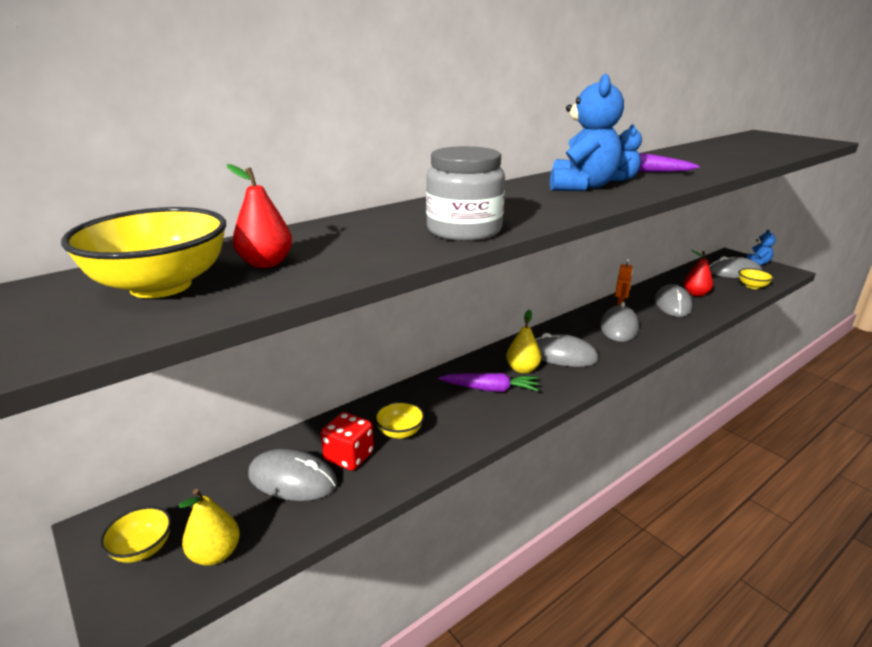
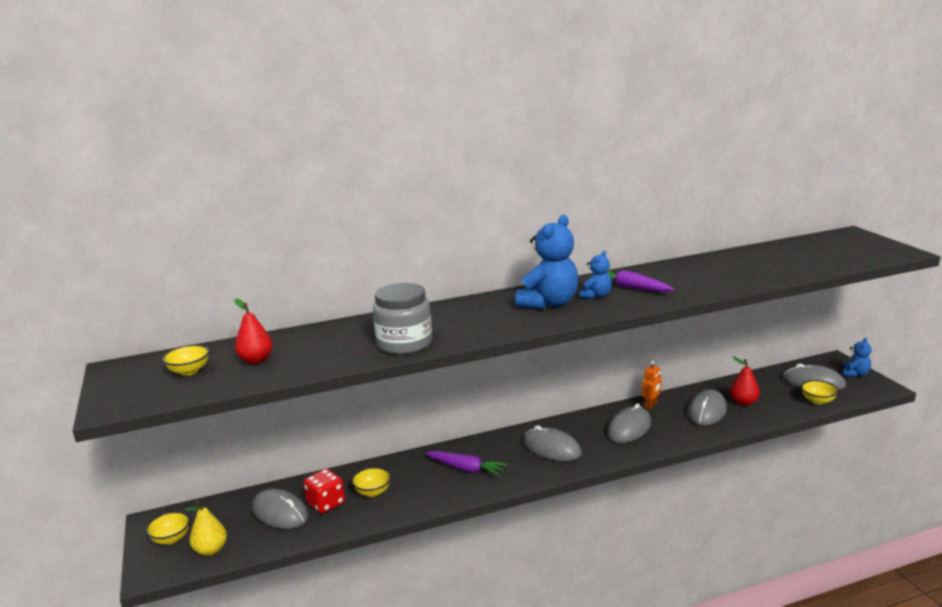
camera: 20 degrees right, 5 degrees down
yellow bowl [61,207,226,298] -> yellow bowl [162,344,210,376], size x0.52
yellow pear [506,310,541,374] -> none

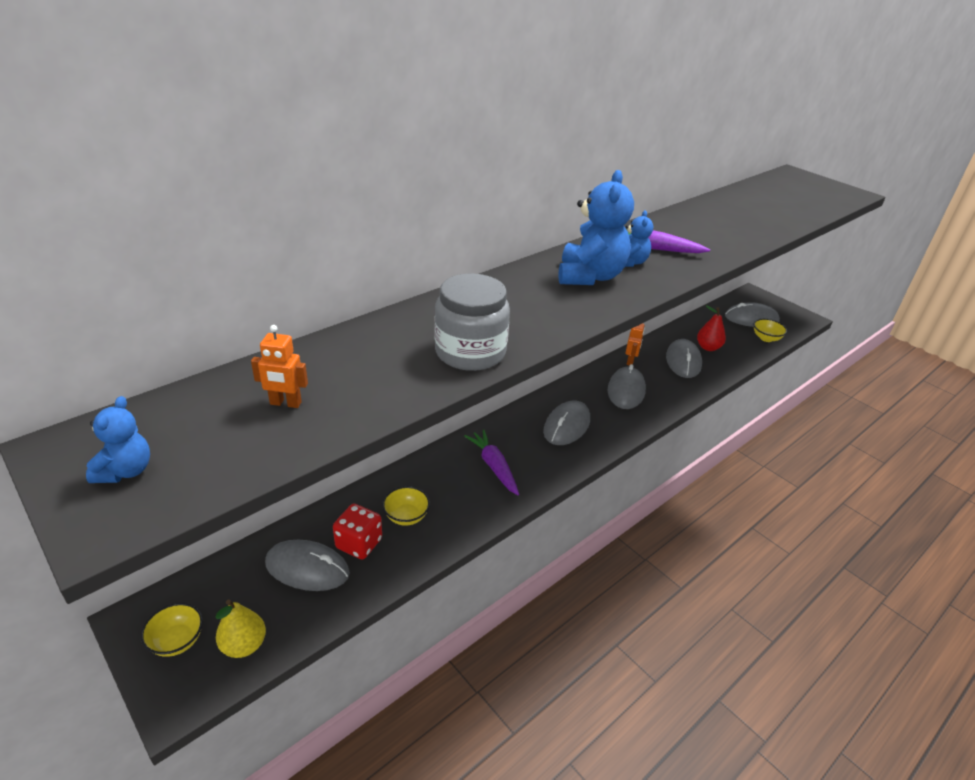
camera: 25 degrees left, 15 degrees up
yellow bowl [162,344,210,376] -> none
red pear [234,299,273,364] -> orange robot [251,325,308,408]
purple carrot [426,451,507,476] -> purple carrot turned 120 degrees counterclockwise [465,430,519,495]
grey mouse [523,425,582,461] -> grey mouse turned 75 degrees counterclockwise [543,401,590,445]
blue teddy bear [843,337,872,377] -> blue teddy bear moved to [86,396,150,483]

